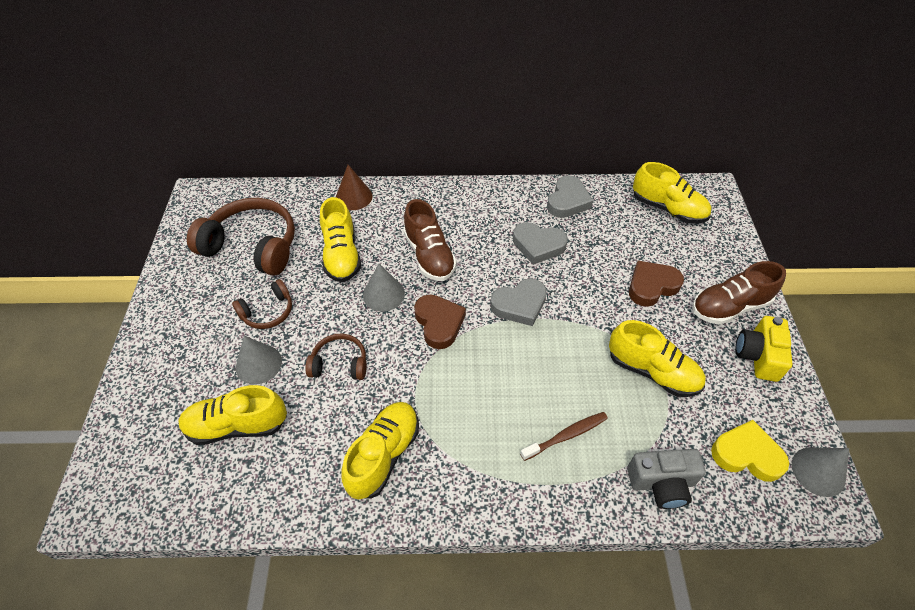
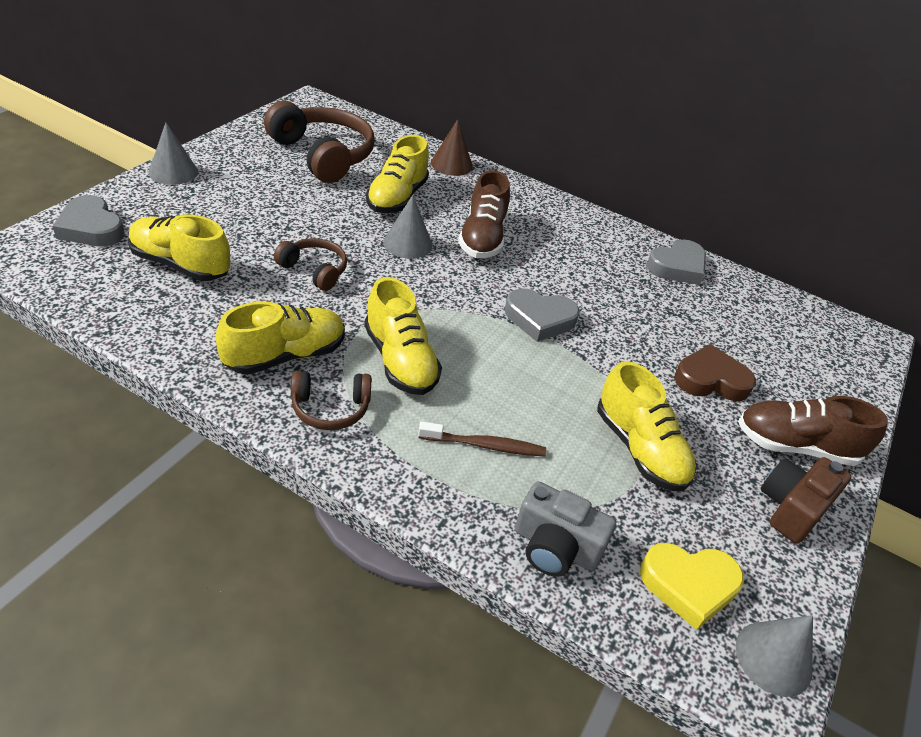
camera: 25 degrees right, 10 degrees down
brown headphones [232,279,292,329] -> brown headphones moved to [291,370,371,430]
grey cone [236,336,282,384] -> grey cone moved to [149,122,198,185]
brown heart [414,294,466,349] -> none
grey heart [513,222,568,265] -> grey heart moved to [53,195,125,246]
yellow shoe [633,162,711,224] -> yellow shoe moved to [364,277,442,395]
yellow heart [711,420,789,482] -> yellow heart turned 135 degrees clockwise [640,543,744,630]
yellow camera [735,316,793,382] -> brown camera [761,457,852,543]

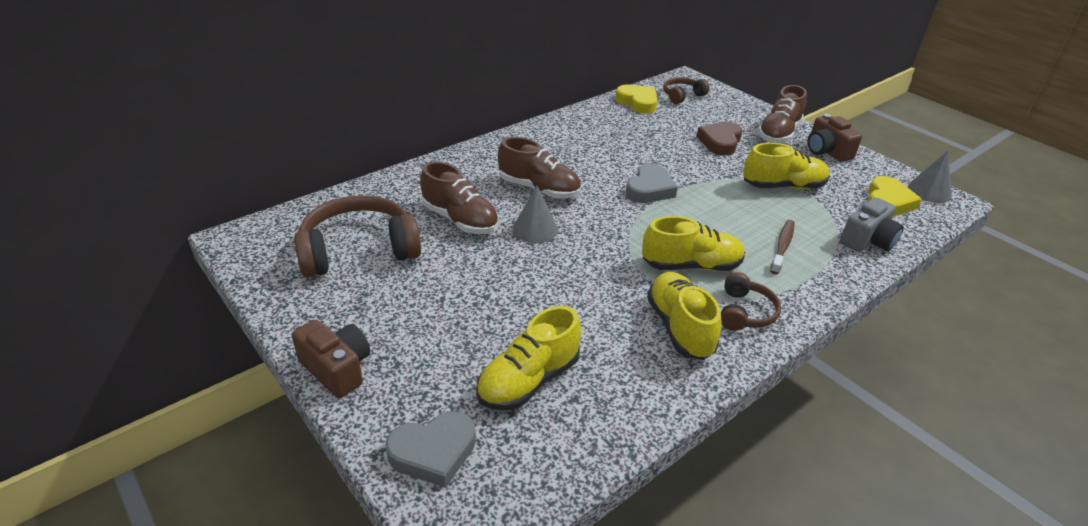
camera: 65 degrees left, 5 degrees down
grey cone [149,122,198,185] -> brown camera [292,320,370,398]
brown headphones [274,238,347,291] -> brown headphones moved to [663,77,710,104]
yellow shoe [366,135,429,213] -> brown shoe [420,161,499,234]
brown cone [431,119,473,176] -> none
grey heart [646,240,706,285] -> none
none -> yellow heart [615,85,657,113]

